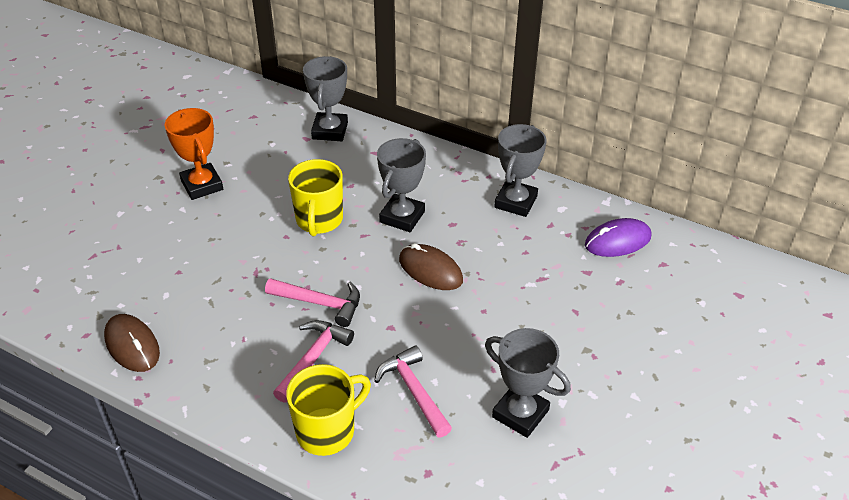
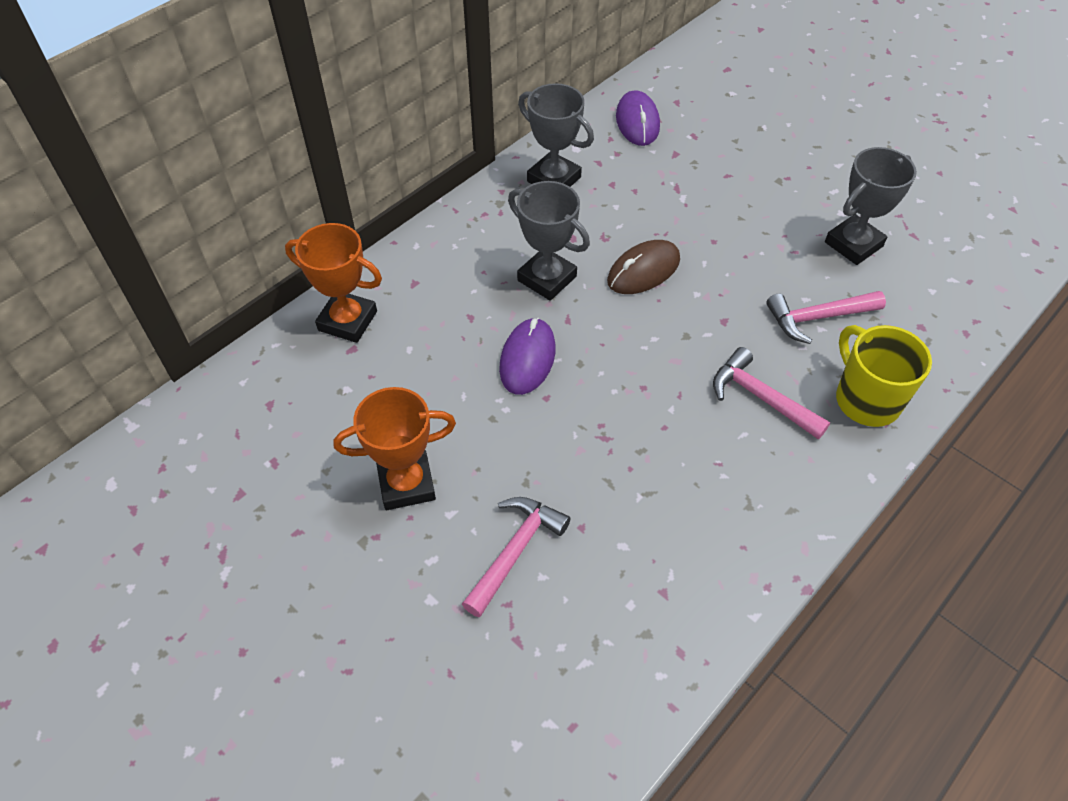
camera: 75 degrees left, 10 degrees up
brown mouse [104,314,160,372] -> none
pink hammer [265,278,360,327] -> pink hammer moved to [462,497,571,617]
yellow mug [288,159,343,236] -> purple mouse [499,318,556,395]
grey trophy [303,56,348,141] -> orange trophy [285,223,382,343]

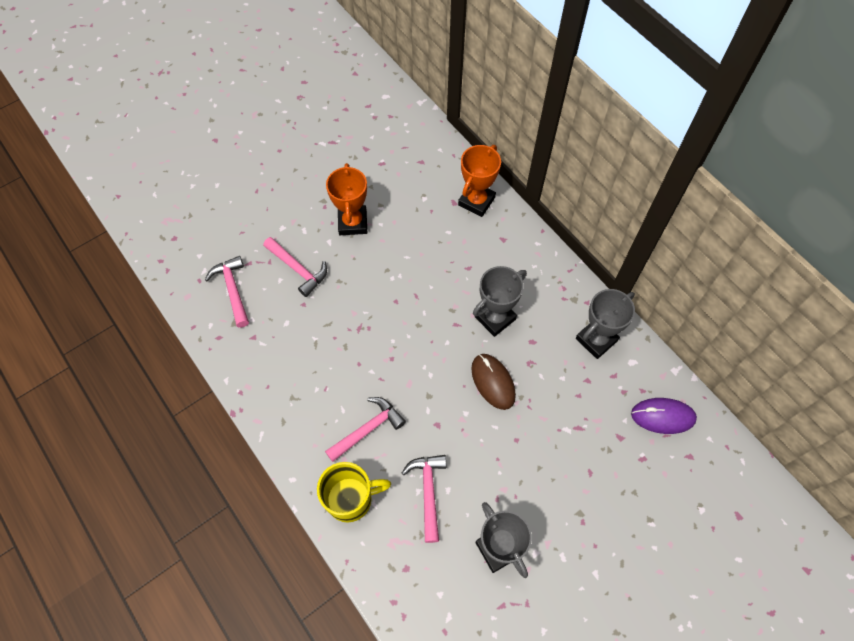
camera: 100 degrees right, 10 degrees up
purple mouse [499,318,556,395] -> none
none -> pink hammer [205,256,249,327]

